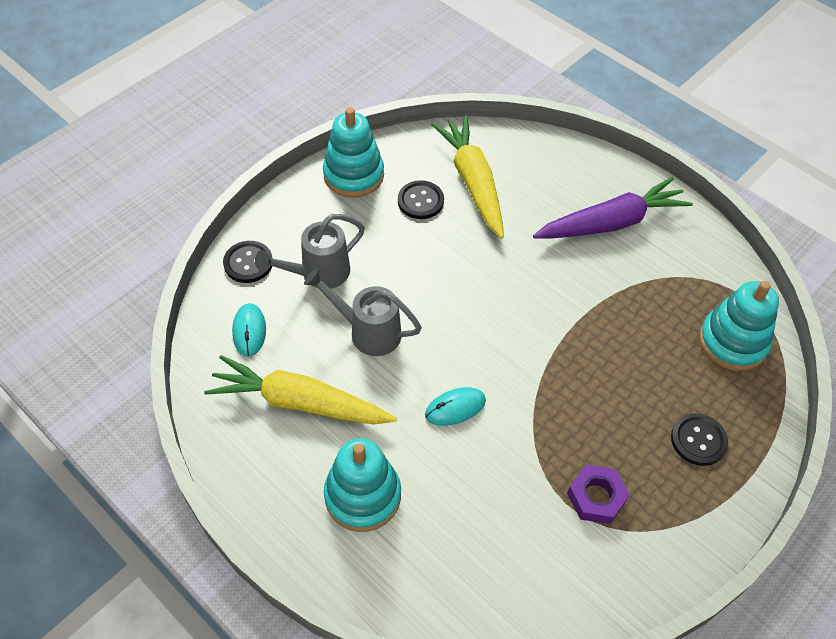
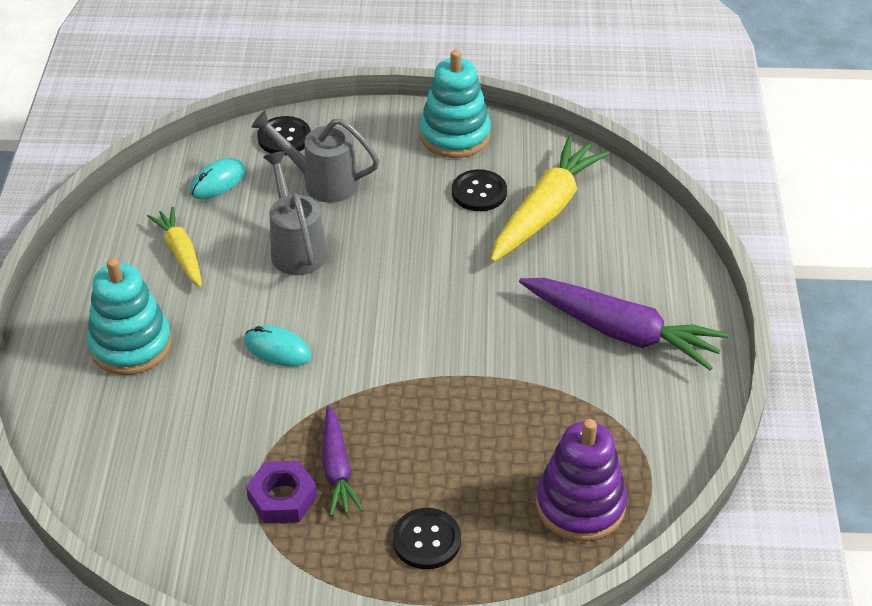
camera: 50 degrees right, 10 degrees down
yellow carrot [204,355,397,425] -> yellow carrot [147,207,202,287], size x0.58
turquoise stacking toy [699,281,779,371] -> purple stacking toy [536,419,627,542]
none -> purple carrot [322,405,364,516]

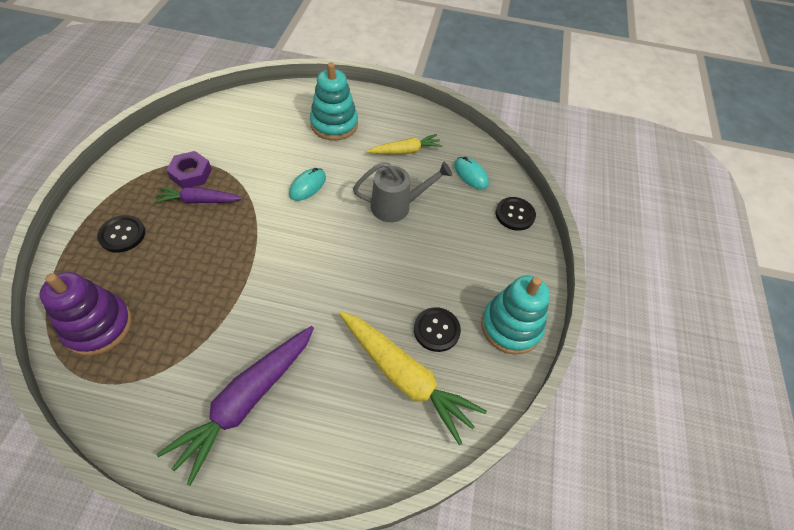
camera: 95 degrees right, 10 degrees up
grey watering can [251,110,380,203] -> none

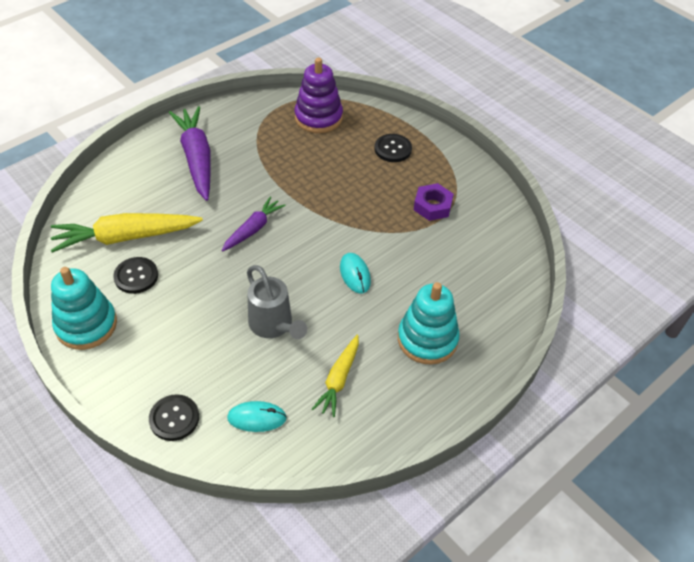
camera: 130 degrees right, 5 degrees down
purple carrot [154,187,243,204] -> purple carrot moved to [221,196,286,252]
grey watering can [353,161,452,222] -> grey watering can turned 60 degrees counterclockwise [247,265,307,339]

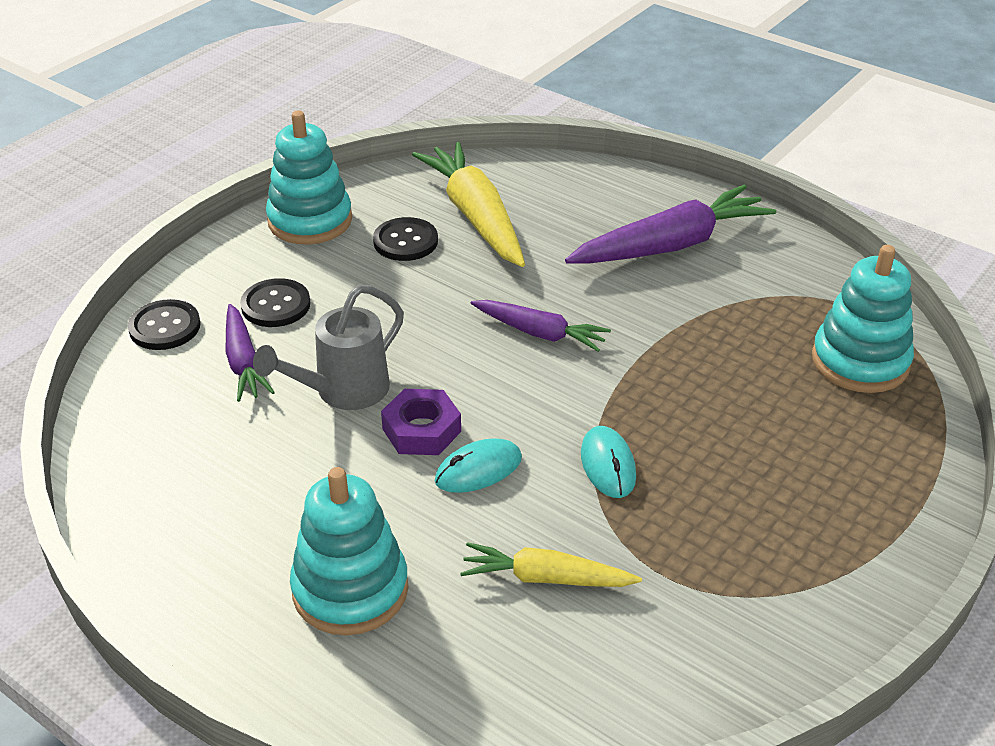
camera: 80 degrees right, 10 degrees down
turquoise mouse [227,401,287,432] -> turquoise mouse moved to [581,426,636,498]
purple stacking toy [295,58,343,133] -> turquoise stacking toy [812,245,914,393]
yellow carrot [312,335,359,417] -> yellow carrot moved to [460,542,642,587]
black button [374,134,412,162] -> black button moved to [240,278,310,327]
purple nut [414,183,454,221] -> purple nut moved to [381,389,461,455]
none -> purple carrot [226,304,275,402]

